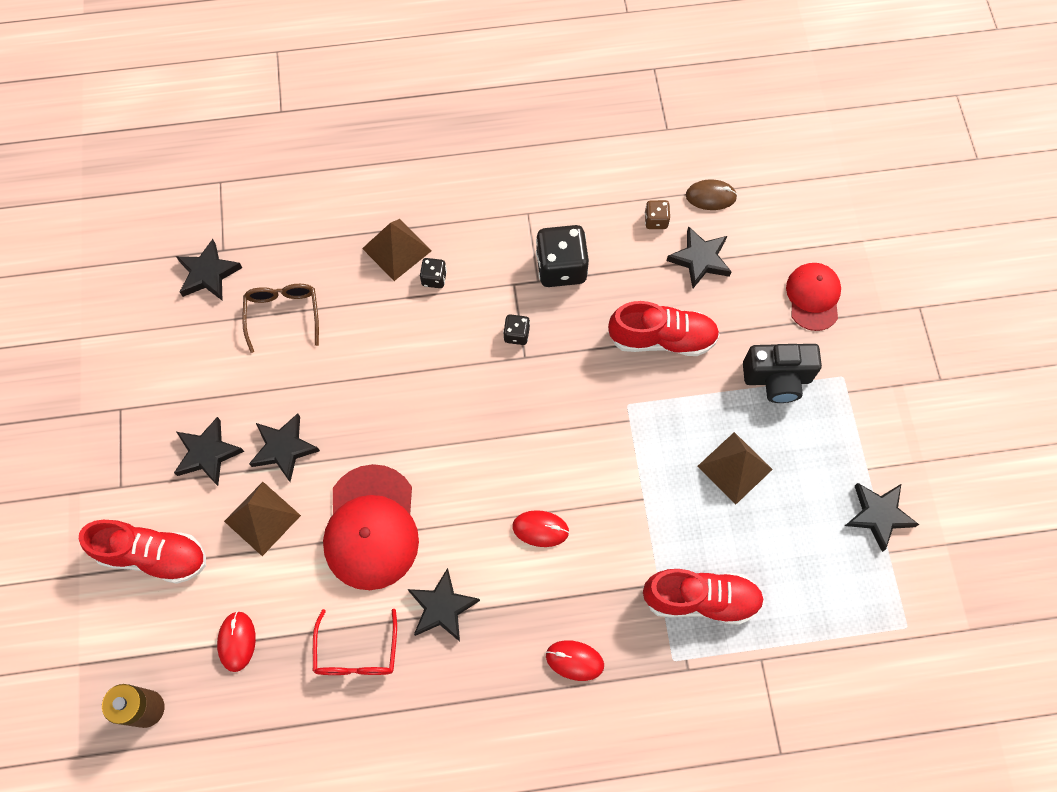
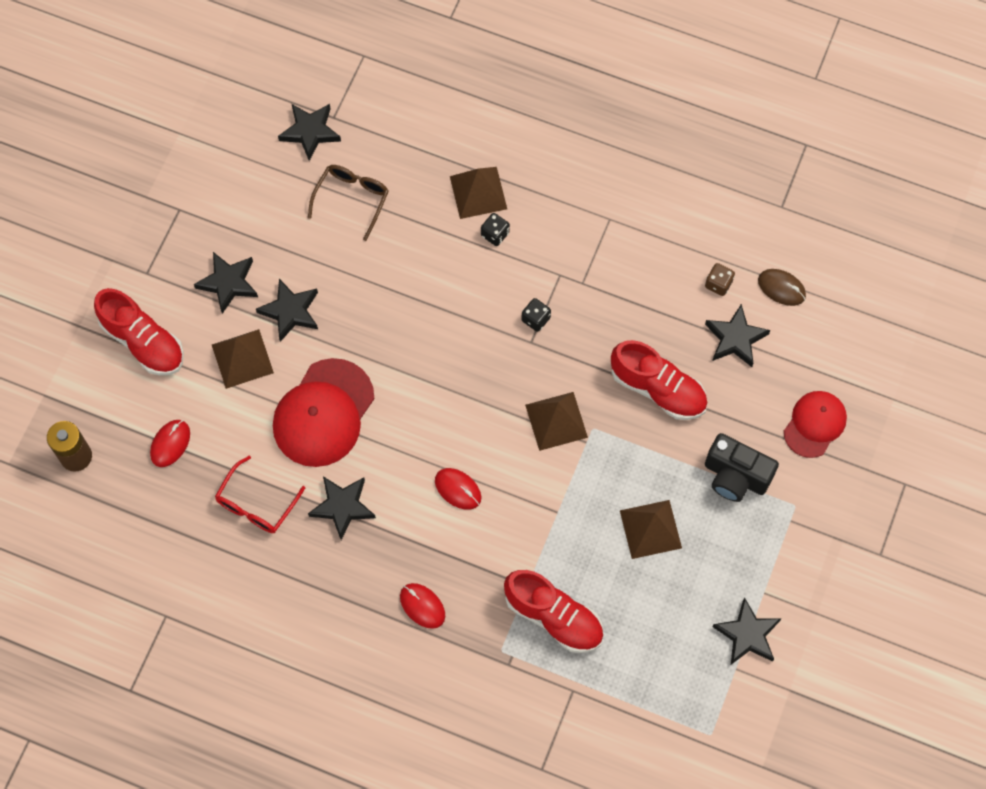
camera: 30 degrees right, 0 degrees up
black dice [536,225,589,287] -> none
none -> brown pyramid [525,392,588,451]

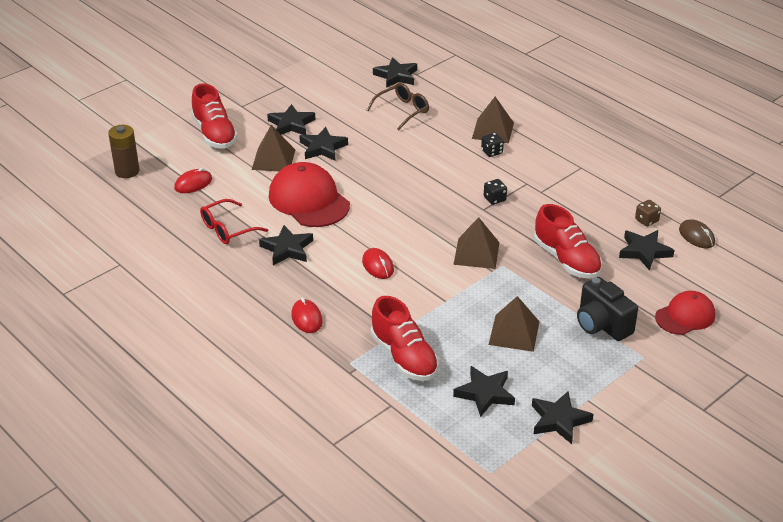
camera: 25 degrees right, 30 degrees down
red cap [273,358,375,467] -> red cap turned 90 degrees clockwise [269,162,350,227]
none -> black star [453,366,515,417]

